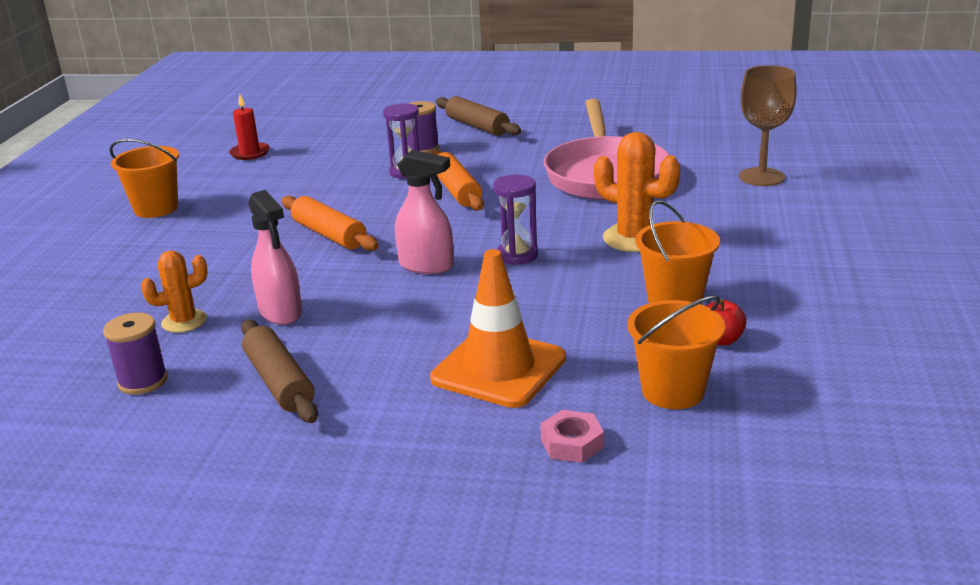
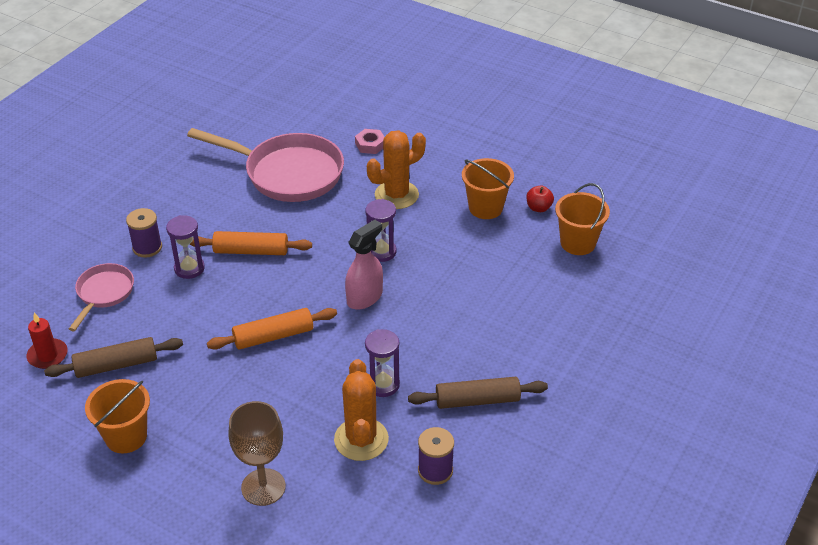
camera: 70 degrees left, 15 degrees up
orange cactus [141,251,208,333] -> orange cactus [334,359,389,461], size x1.57
pink spray bottle [248,190,302,325] -> purple hourglass [365,329,400,397]
orange traffic cone [430,249,566,408] -> none
brown rolling pin [436,96,521,136] -> brown rolling pin moved to [44,337,183,378]
pink nut [540,410,604,463] -> pink nut moved to [355,129,384,154]
brown goblet [739,65,797,186] -> brown goblet moved to [228,401,286,506]
none -> pink pan [69,263,134,331]

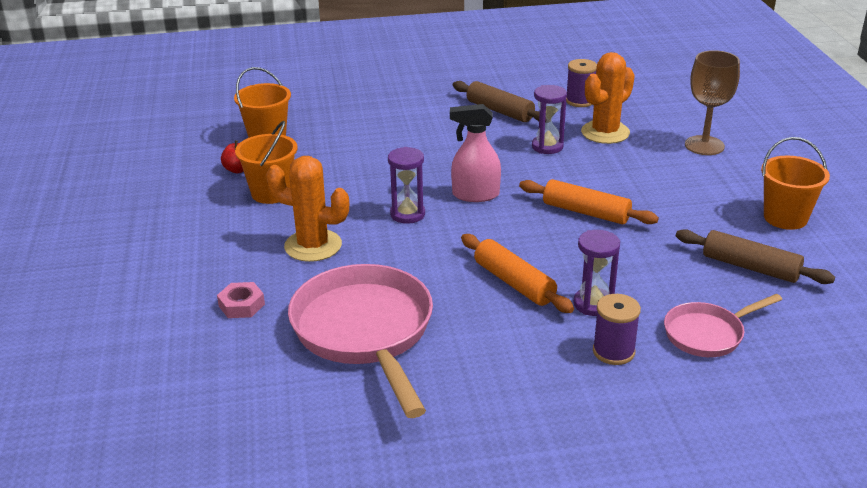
camera: 130 degrees left, 10 degrees down
red candle [27,312,68,369] -> none

